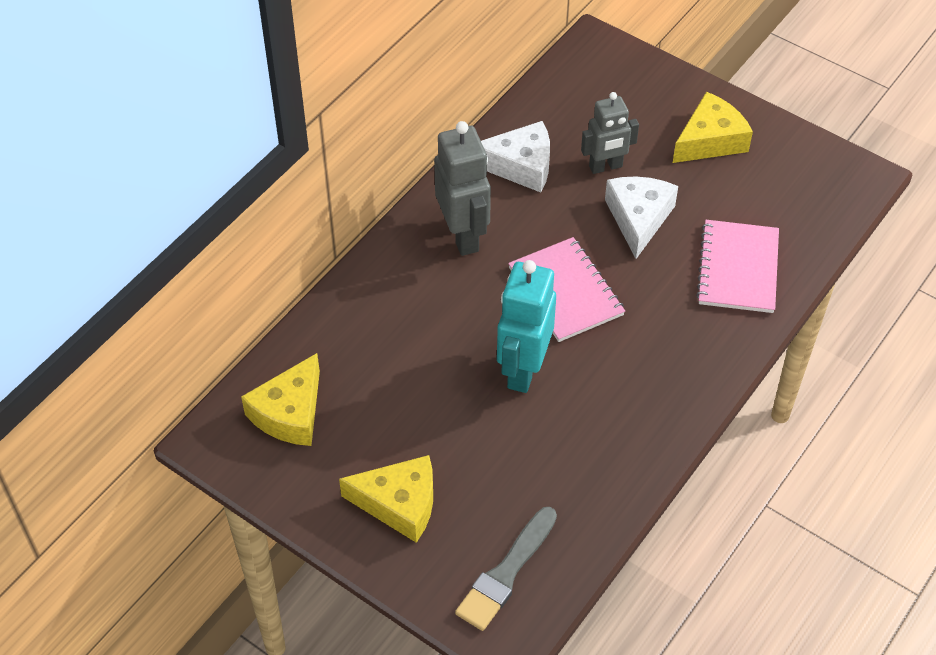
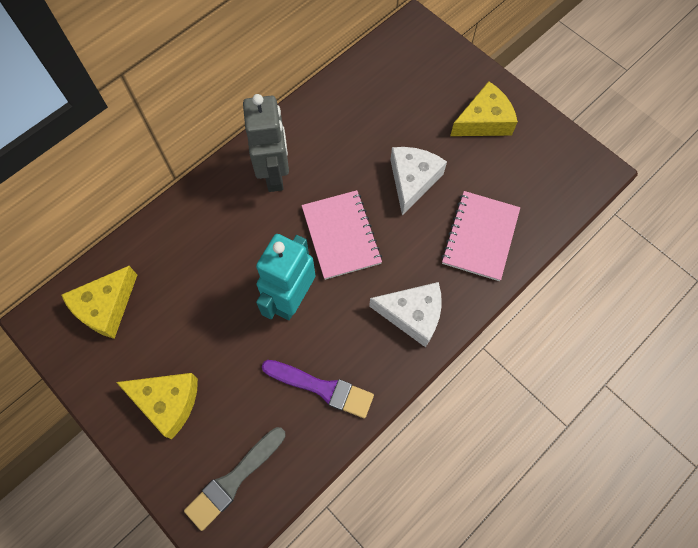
camera: 10 degrees right, 15 degrees up
white cheese [481,121,550,193] -> white cheese moved to [369,282,442,347]
grey robot [581,92,639,174] -> none
none -> purple brush [262,360,374,419]

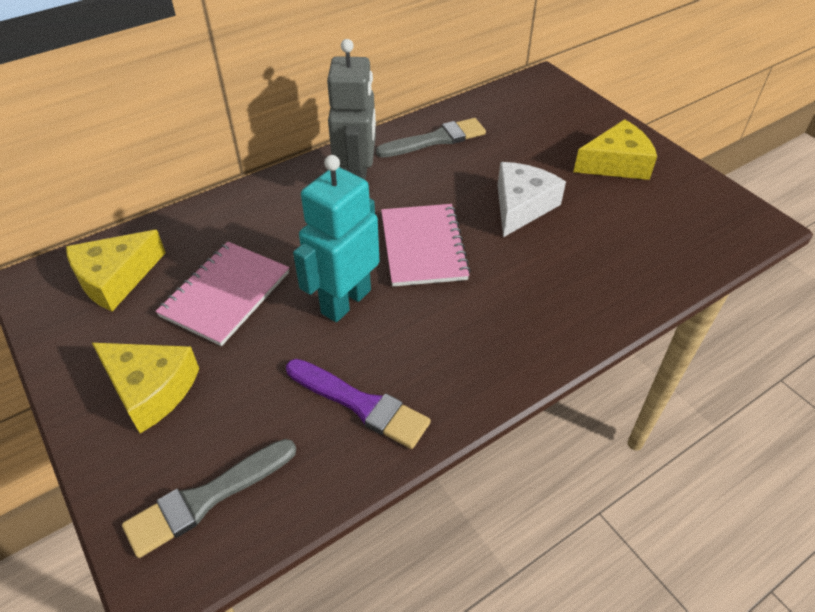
camera: 10 degrees right, 20 degrees down
white cheese [369,282,442,347] -> none
pink notebook [441,191,520,281] -> pink notebook moved to [155,242,289,346]
none -> grey brush [376,118,486,158]

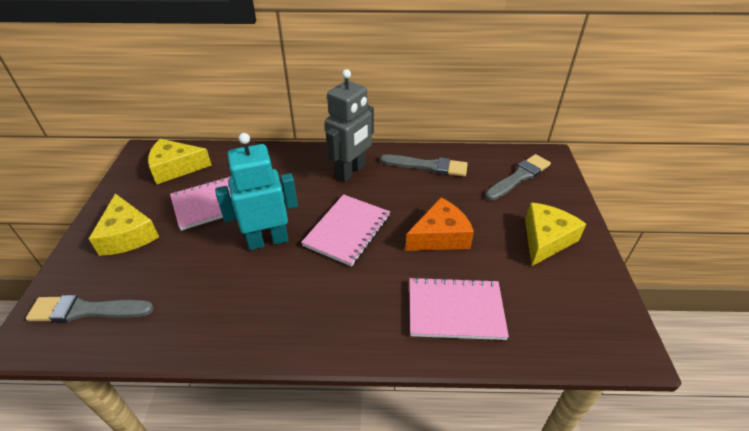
camera: 35 degrees right, 5 degrees down
purple brush [286,359,431,449] -> none
white cheese [498,162,566,237] -> orange cheese [405,197,474,251]
yellow cheese [573,119,657,180] -> yellow cheese turned 75 degrees counterclockwise [525,202,586,266]
none -> pink notebook [409,277,509,340]
none -> grey brush [485,154,551,201]

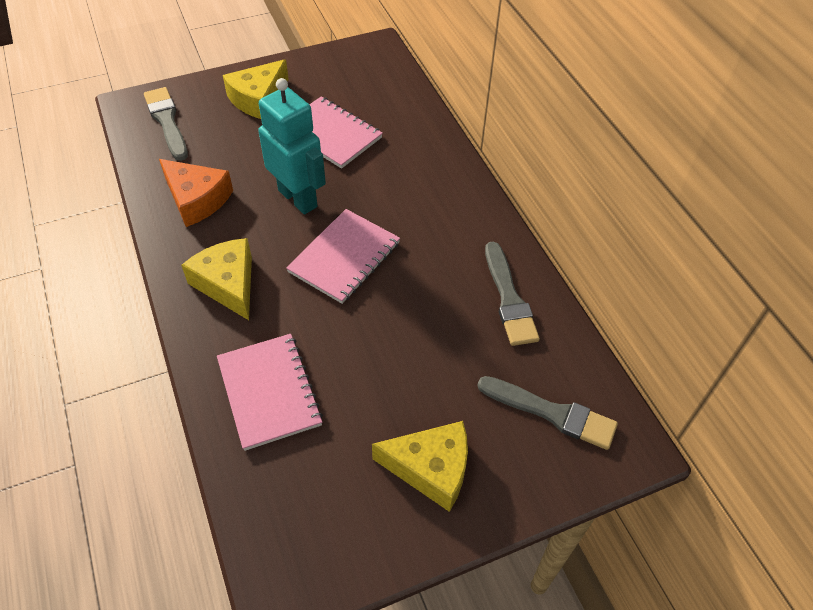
camera: 65 degrees right, 10 degrees up
yellow cheese [148,139,212,184] -> yellow cheese moved to [181,238,252,320]
pink notebook [301,194,390,267] -> pink notebook turned 60 degrees counterclockwise [286,209,400,304]
grey robot [325,69,374,182] -> none
orange cheese [405,197,474,251] -> orange cheese moved to [159,159,233,227]

